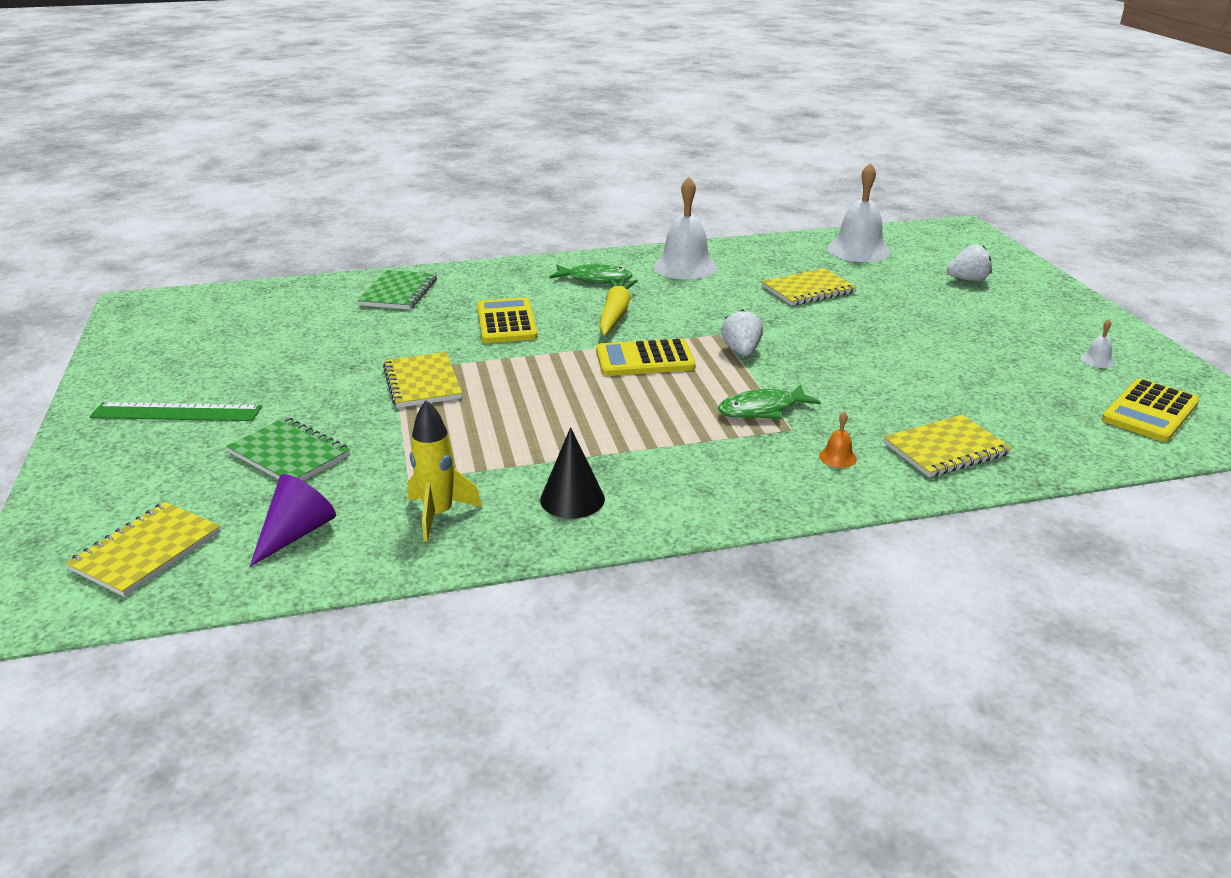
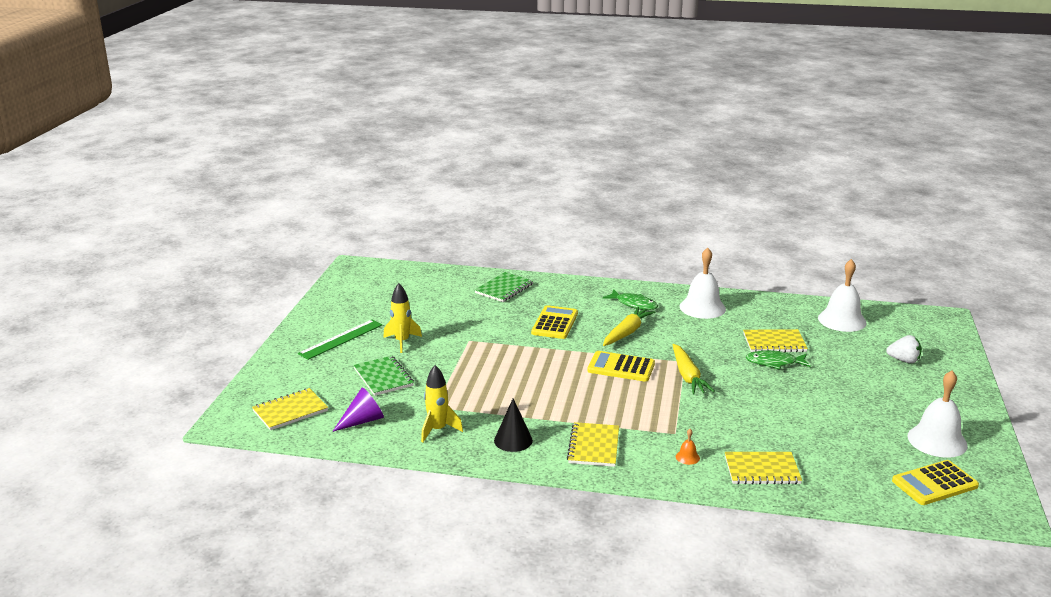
camera: 25 degrees right, 5 degrees down
green ruler [89,402,262,421] -> green ruler turned 75 degrees counterclockwise [298,320,382,360]
yellow notebook [383,352,462,408] -> yellow notebook moved to [567,422,619,467]
green fish [718,384,821,419] -> green fish moved to [745,350,811,370]
white strawberry [721,309,763,356] -> yellow carrot [673,344,715,394]
white bell [1080,319,1114,368] -> white bell [907,370,968,458], size x2.42
none -> yellow rocket [383,283,422,353]

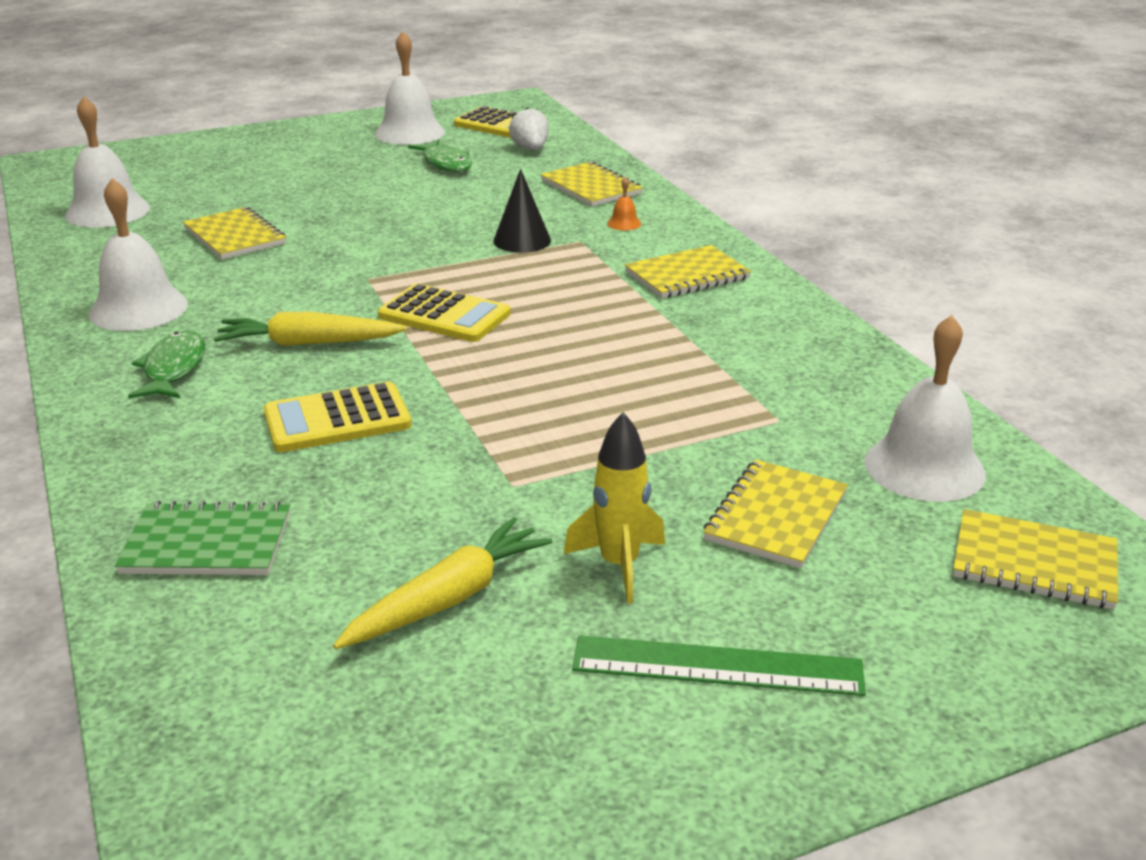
camera: 125 degrees left, 5 degrees up
purple cone [332,387,384,432] -> white bell [864,315,986,502]
green notebook [354,356,414,396] -> yellow notebook [703,459,848,568]
yellow rocket [421,365,463,442] -> none
black cone [494,398,533,452] -> black cone moved to [493,169,551,253]
yellow calculator [587,351,655,382] -> yellow calculator turned 45 degrees counterclockwise [378,283,511,342]
yellow carrot [673,344,715,394] -> yellow carrot moved to [333,517,553,649]
green fish [745,350,811,370] -> green fish moved to [408,140,472,172]
white strawberry [886,335,922,363] -> white strawberry moved to [509,107,549,150]

